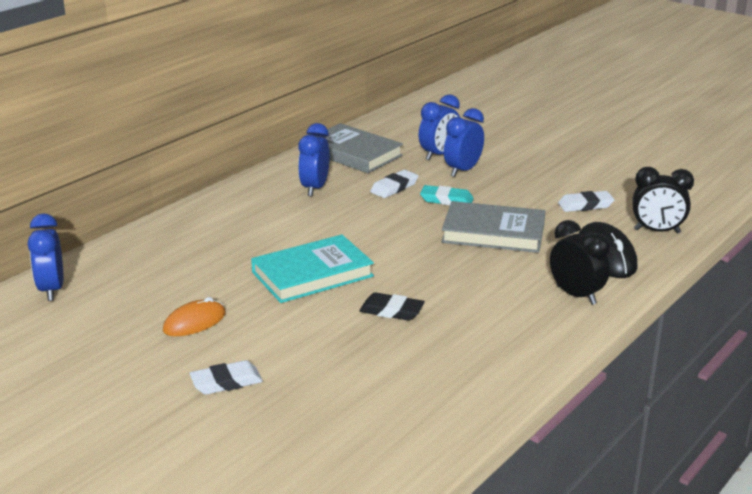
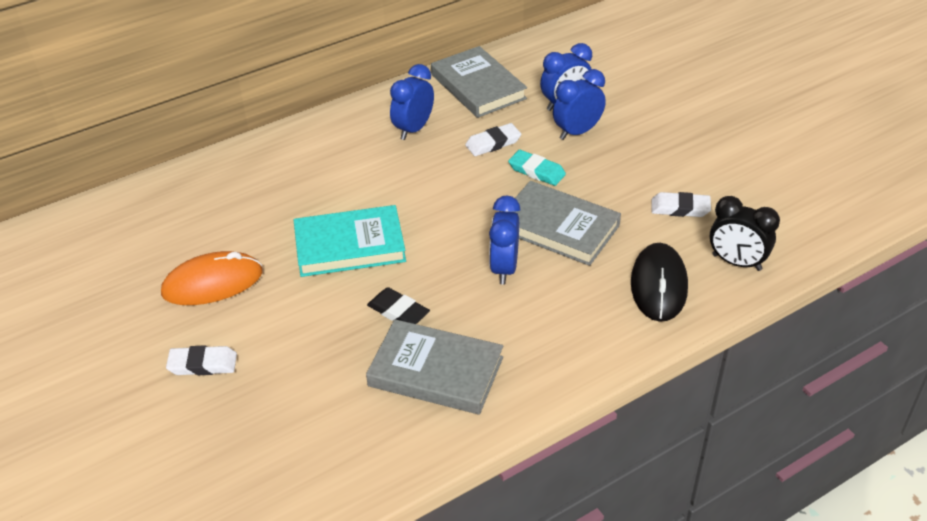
camera: 20 degrees right, 15 degrees up
blue clock [28,213,63,301] -> blue clock moved to [489,196,520,285]
orange mouse [163,297,226,336] -> orange mouse [161,251,262,305], size x1.52
black clock [550,220,610,305] -> none
none -> grey book [366,319,503,415]

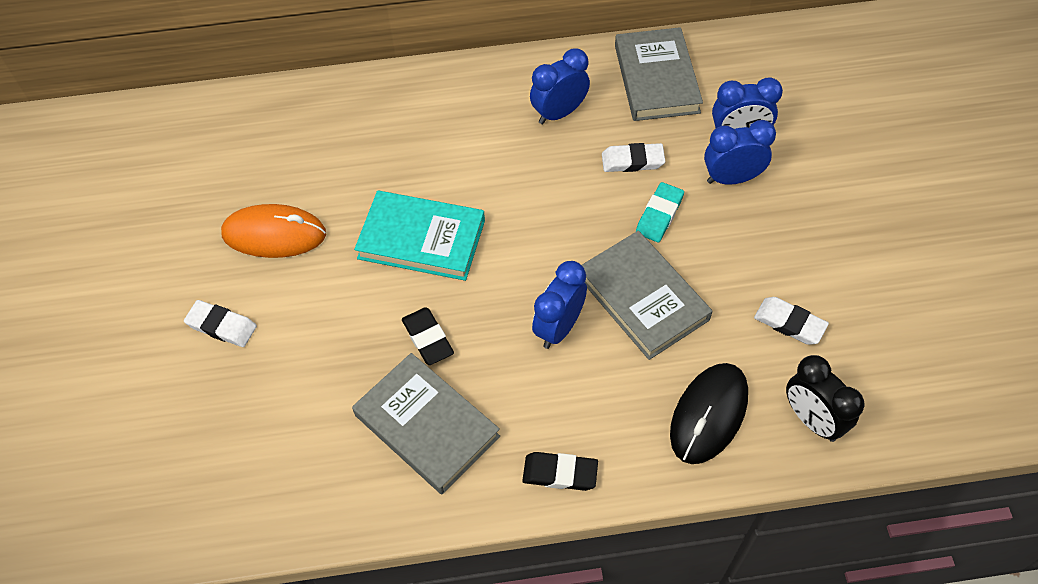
camera: 25 degrees right, 15 degrees up
turquoise eraser [508,150,566,186] -> turquoise eraser turned 60 degrees clockwise [636,182,684,242]
none -> black eraser [522,452,598,491]

